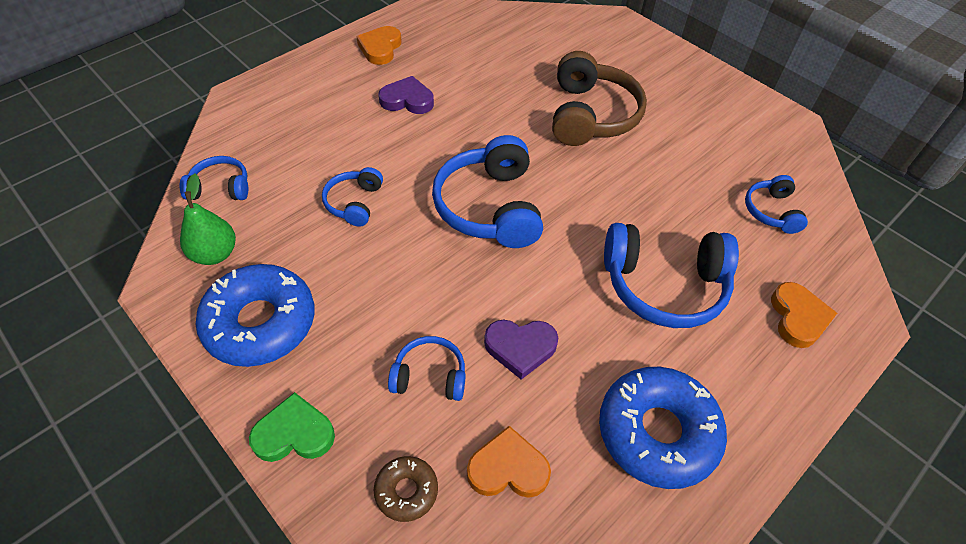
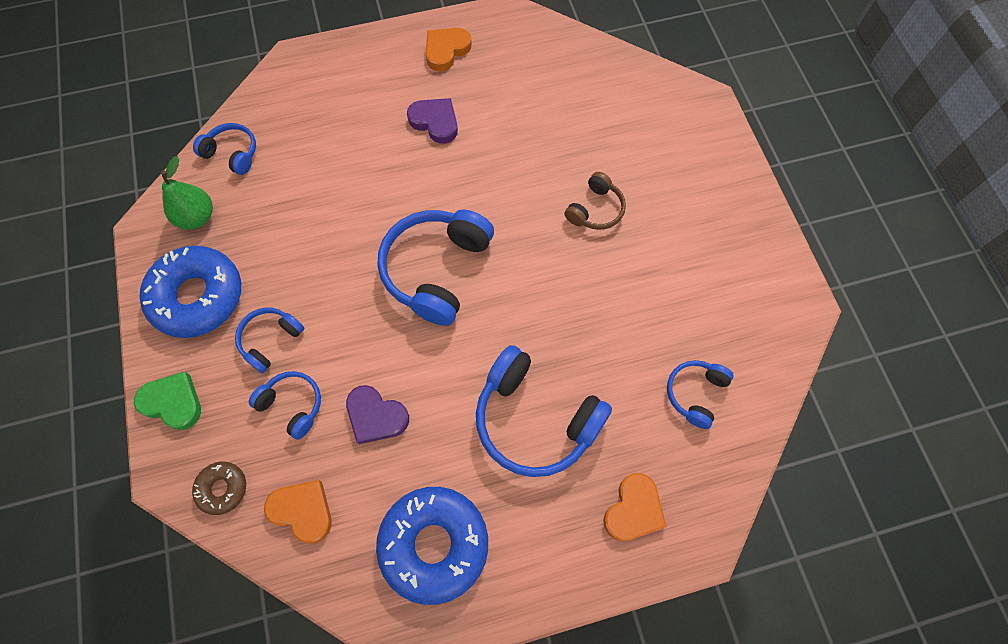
camera: 30 degrees right, 15 degrees up
blue headphones [322,167,383,227] -> blue headphones moved to [235,308,304,373]
brown headphones [552,51,647,146] -> brown headphones [565,172,626,230], size x0.53

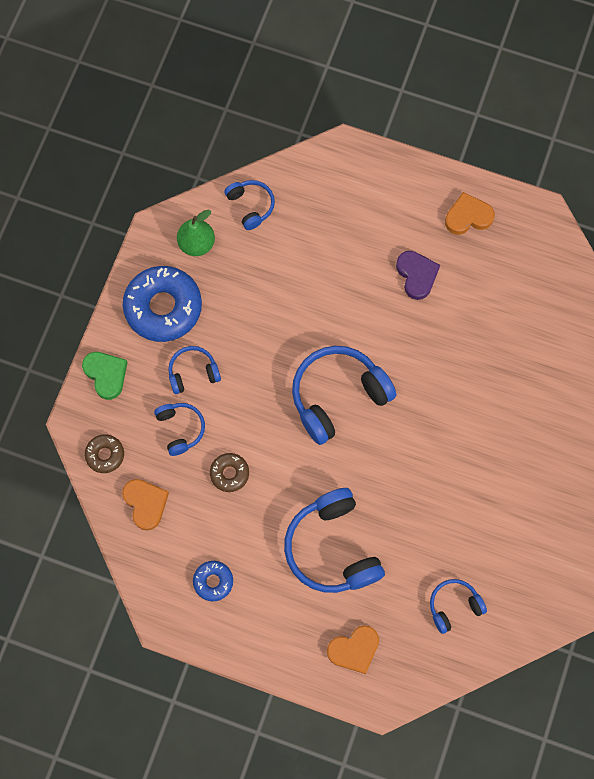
camera: 35 degrees right, 5 degrees up
purple heart [346,385,409,444] -> brown donut [210,453,249,492]
blue donut [376,487,488,605] -> blue donut [193,561,233,601], size x0.49
brown headphones [565,172,626,230] -> none

